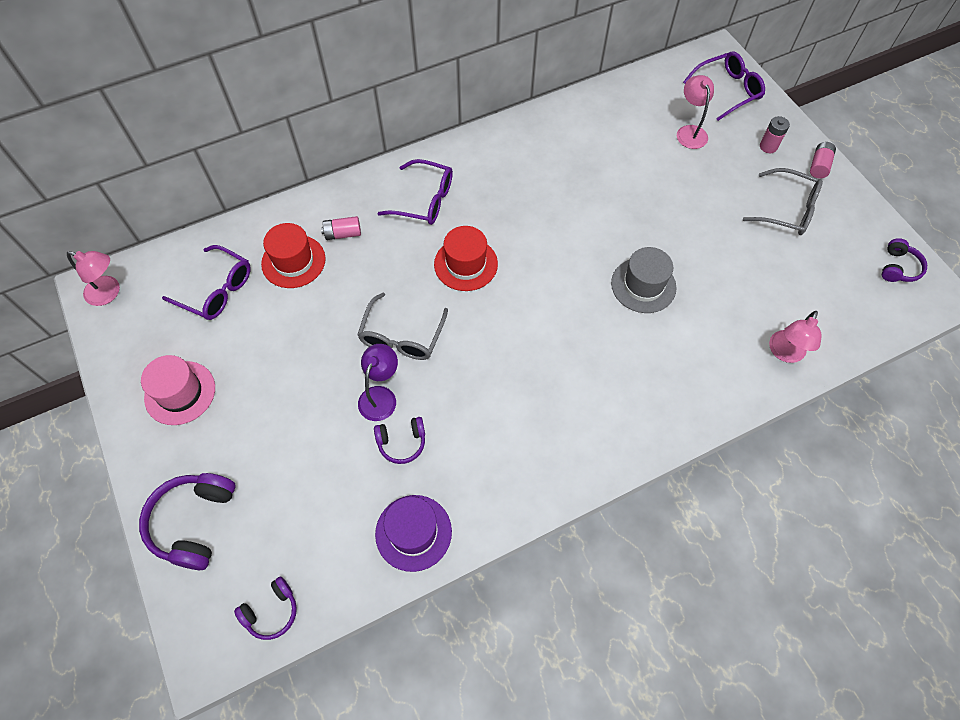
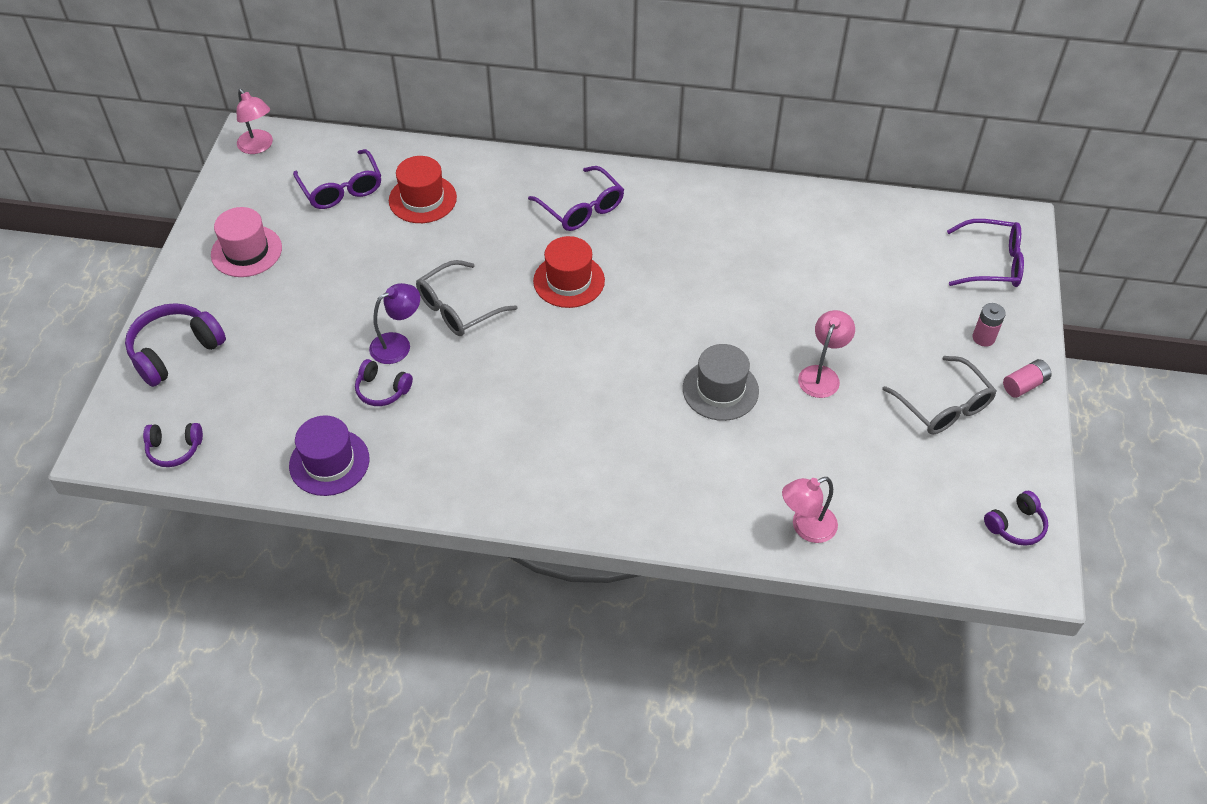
camera: 35 degrees right, 10 degrees down
pink battery [321,216,361,240] -> none
pink lamp [677,75,714,149] -> pink lamp moved to [798,310,855,398]

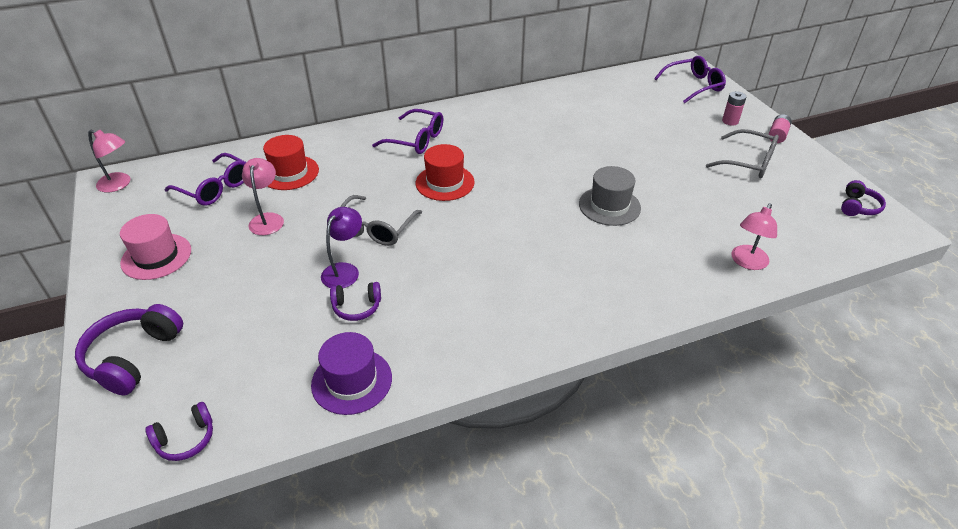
camera: 30 degrees left, 10 degrees down
pink lamp [798,310,855,398] -> pink lamp moved to [242,158,284,235]

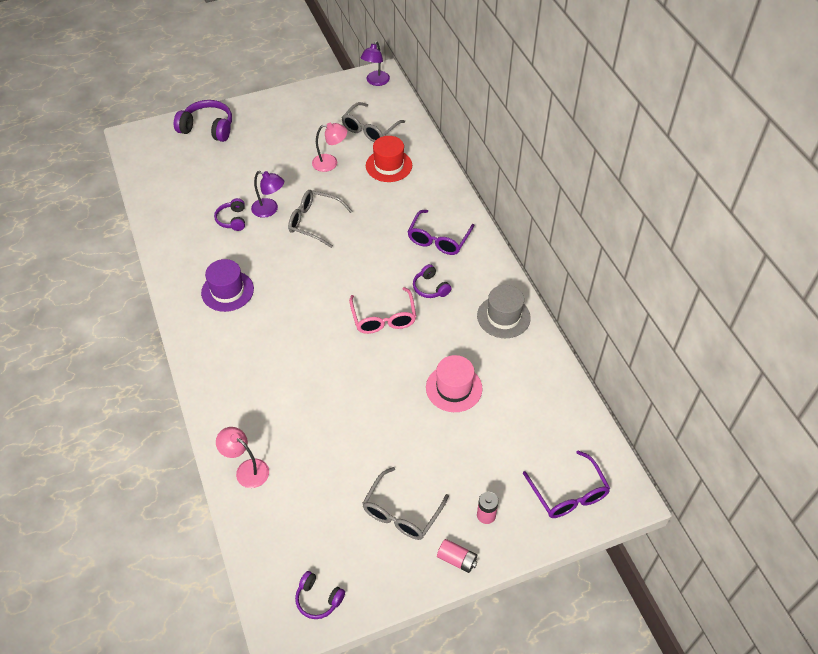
camera: 90 degrees right, 10 degrees up
pink lamp [88,130,131,192] -> purple lamp [361,41,390,86]
pink hat [120,214,191,280] -> pink hat moved to [426,355,483,412]
purple headphones [145,402,213,461] -> purple headphones moved to [413,264,451,298]
purple glasses [165,153,246,206] -> grey glasses [341,102,405,142]
purple hat [311,332,392,415] -> purple hat moved to [201,259,254,312]
red hat [416,144,475,201] -> none
grey hat [579,166,641,226] -> grey hat moved to [477,285,531,338]
none -> pink glasses [349,287,416,334]

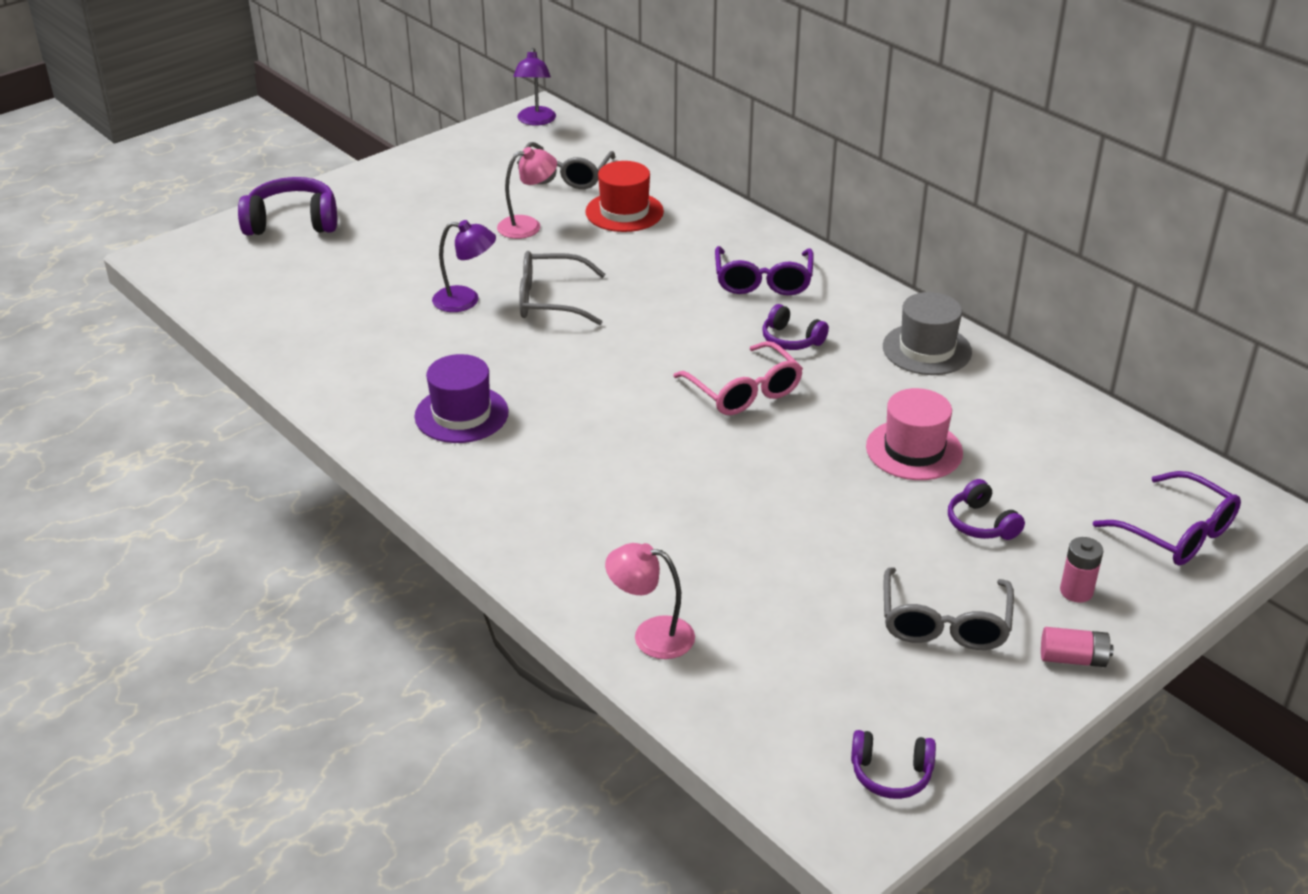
camera: 20 degrees left, 15 degrees down
purple headphones [214,198,245,231] -> purple headphones moved to [948,479,1025,540]

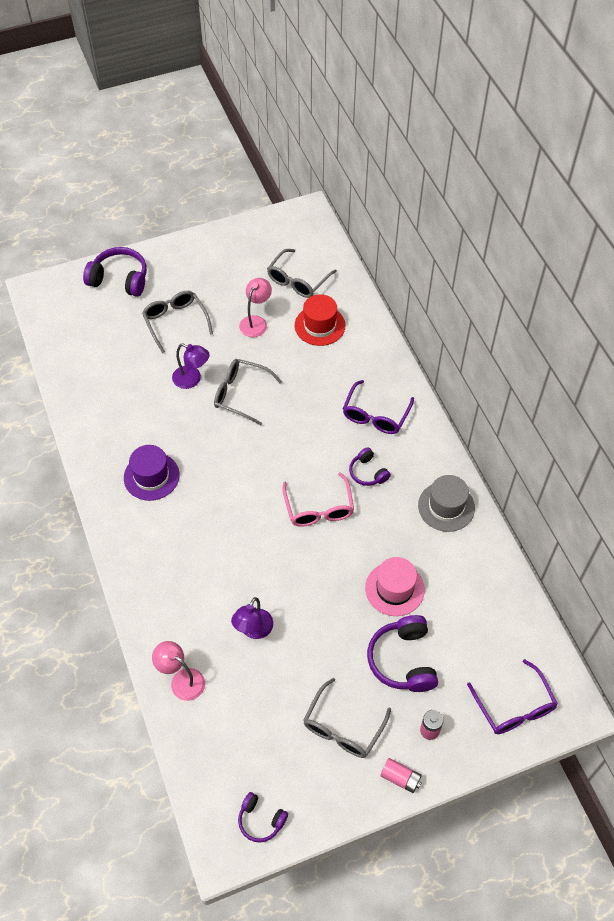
camera: 20 degrees right, 20 degrees up
pink lamp [497,147,557,239] -> pink lamp turned 60 degrees counterclockwise [239,278,272,337]
purple lamp [513,48,556,126] -> purple lamp moved to [231,597,273,639]
purple headphones [948,479,1025,540] -> purple headphones [367,615,438,692], size x1.72
none -> grey glasses [142,291,213,353]

